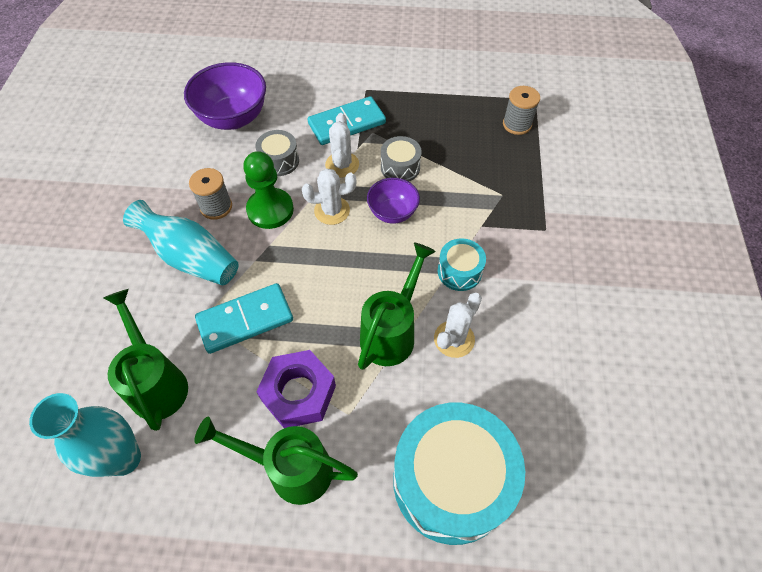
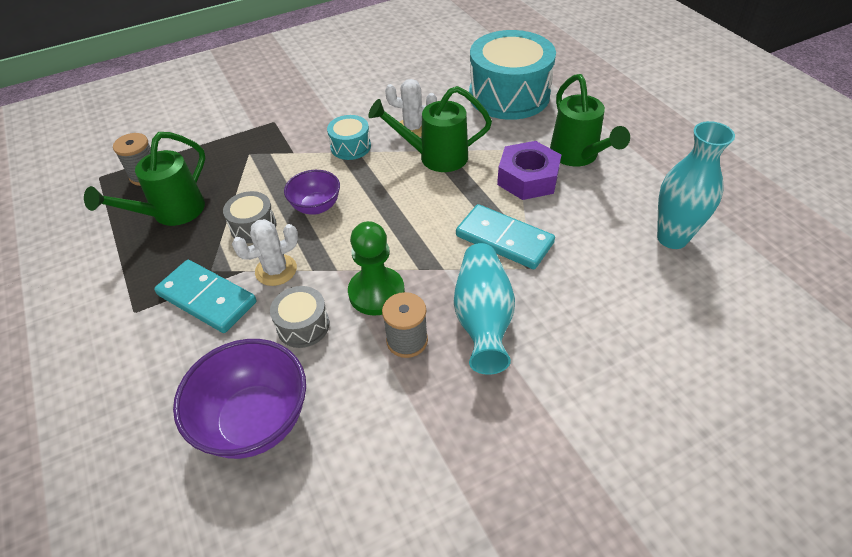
camera: 120 degrees left, 10 degrees down
green watering can [103,289,188,431] -> green watering can moved to [84,132,205,226]
white cactus [302,169,356,225] -> none

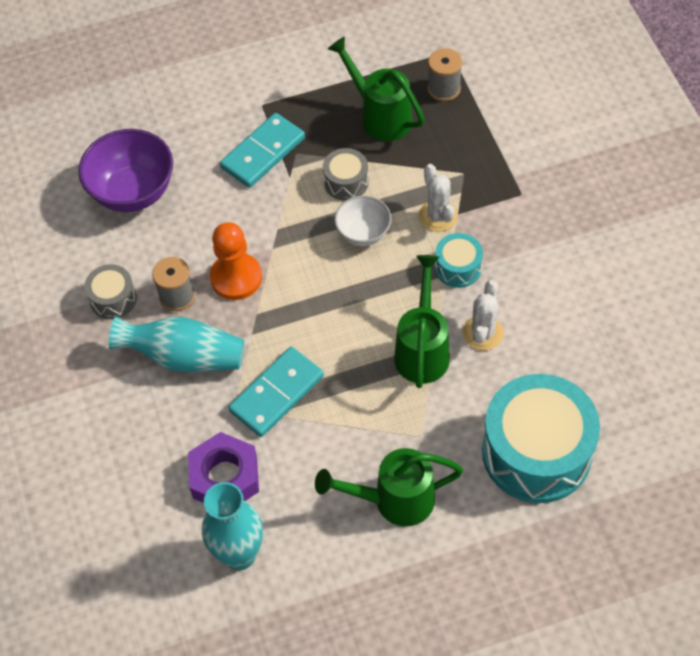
camera: 100 degrees right, 10 degrees up
white cactus [232,219,298,286] -> white cactus moved to [419,164,458,232]
grey drum [270,286,329,348] -> grey drum moved to [84,264,137,319]
purple bowl [284,170,340,214] -> white bowl [334,196,391,246]
green pawn [348,221,405,316] -> orange pawn [210,222,262,300]
purple nut [497,141,561,200] -> purple nut moved to [188,432,259,503]

